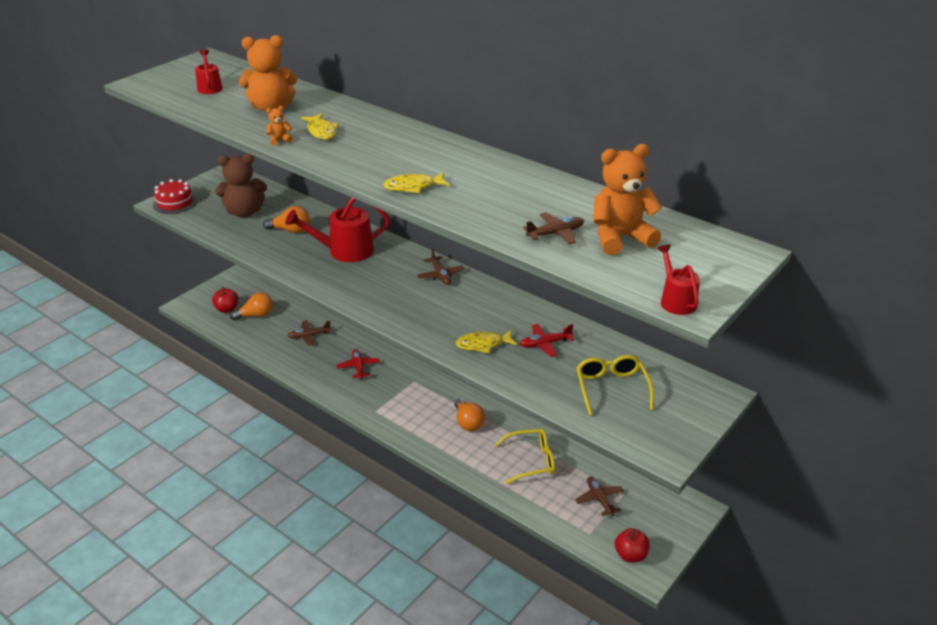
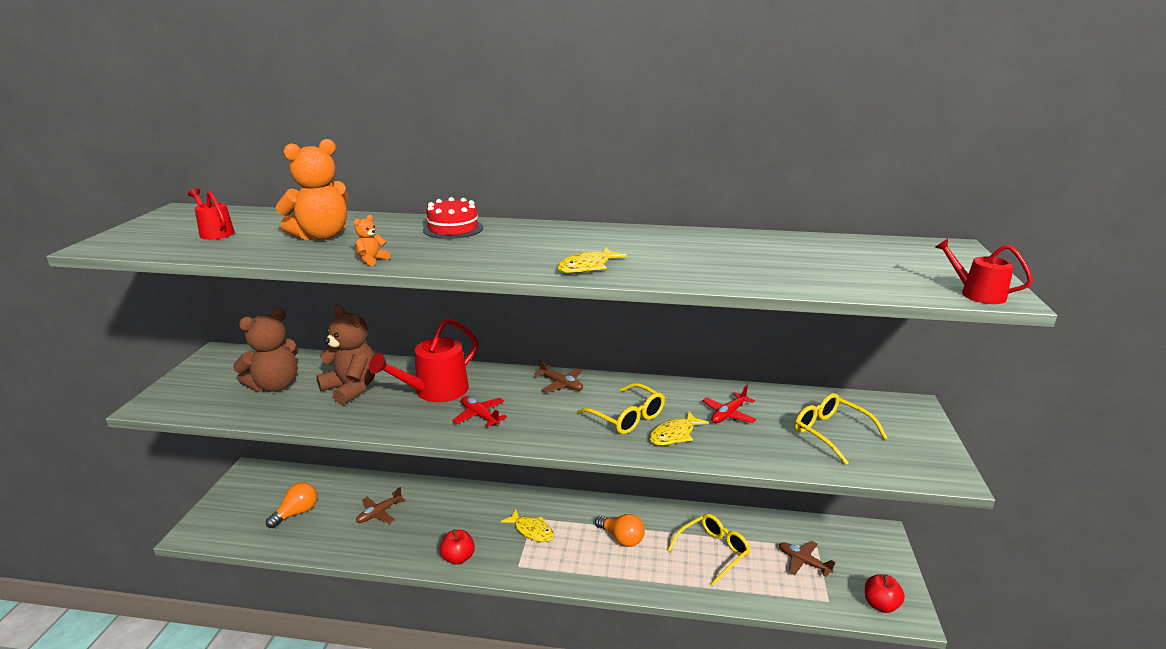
camera: 30 degrees left, 10 degrees down
red cake [153,179,197,214] -> red cake moved to [423,197,483,239]
red apple [212,287,238,313] -> red apple moved to [440,529,475,565]
orange light bulb [263,206,310,233] -> brown teddy bear [316,305,376,405]
yellow fish [301,114,338,140] -> yellow fish moved to [501,509,554,542]
red plane [336,349,380,379] -> red plane moved to [452,396,507,427]
brown plane [523,212,584,244] -> none
orange teddy bear [594,144,662,255] -> none
none -> yellow glasses [577,383,665,434]

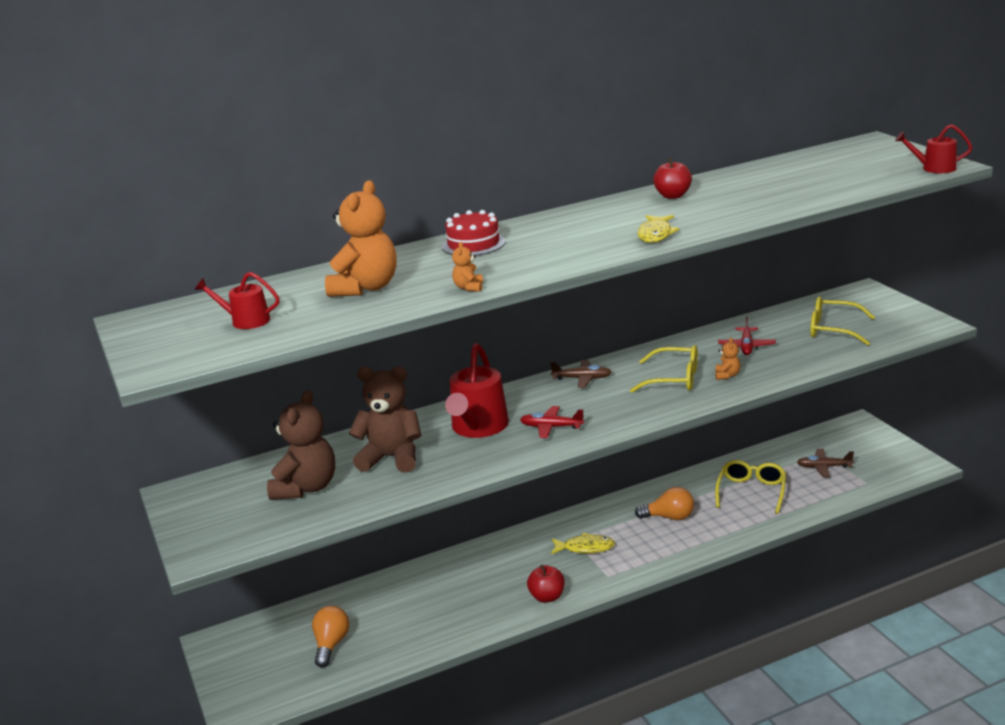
camera: 30 degrees left, 0 degrees up
brown plane [356,487,406,523] -> none
yellow fish [649,411,709,446] -> orange teddy bear [715,337,741,380]
red apple [865,574,905,613] -> red apple moved to [653,158,692,199]

